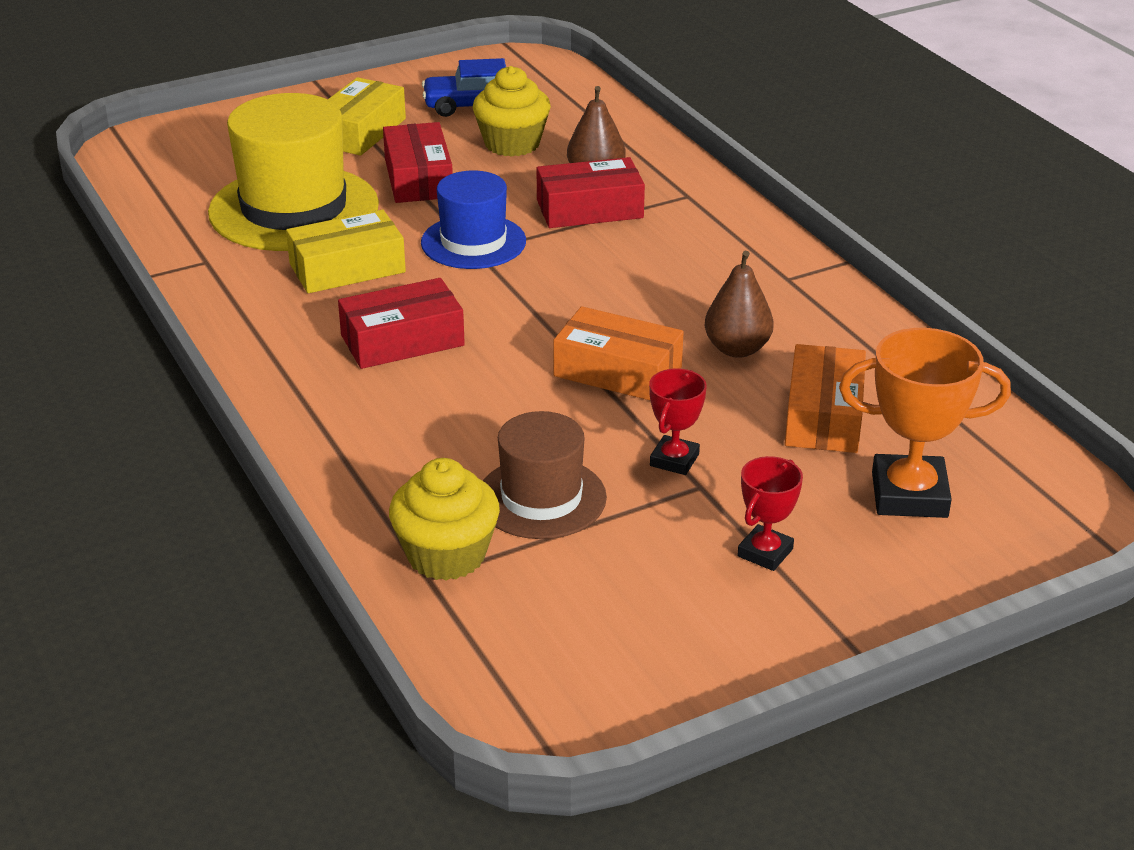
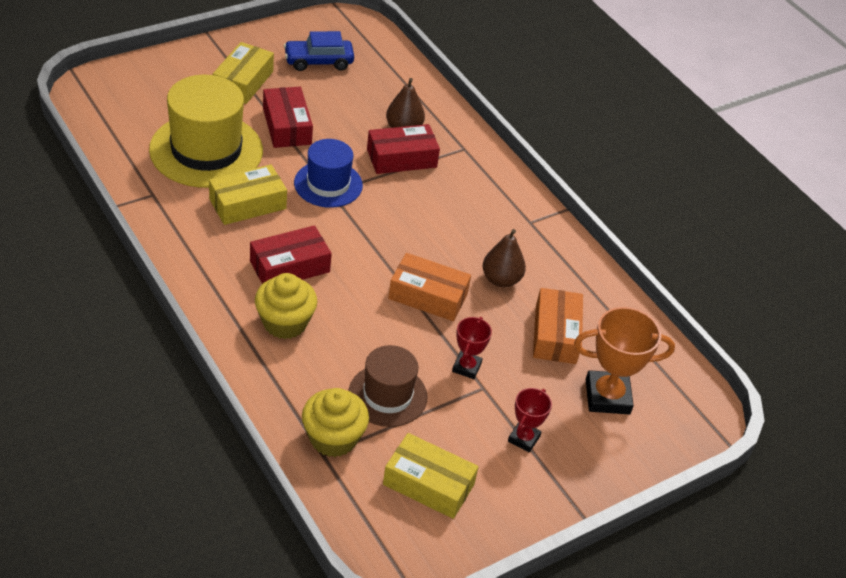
camera: 10 degrees left, 10 degrees up
yellow cupcake [473,66,551,157] -> yellow cupcake moved to [255,273,317,339]
none -> yellow box [383,433,478,519]

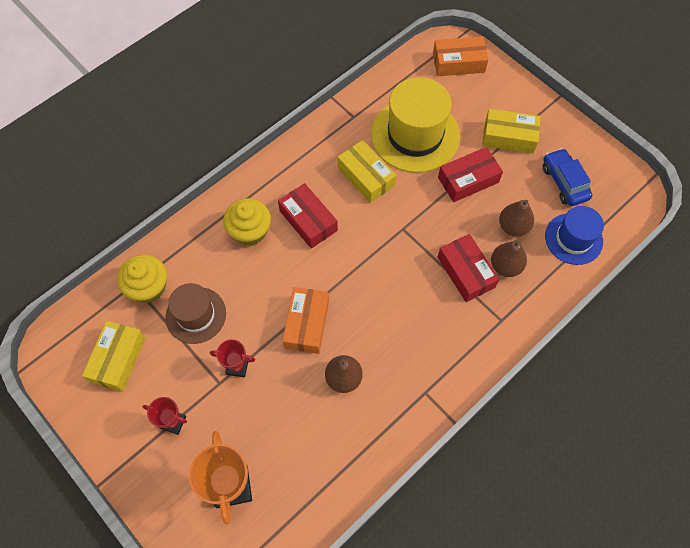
camera: 85 degrees right, 20 degrees up
blue hat [294,139,363,208] -> blue hat moved to [545,206,604,265]
orange box [533,288,583,364] -> orange box moved to [433,36,489,76]
none -> brown pear [499,200,534,237]

